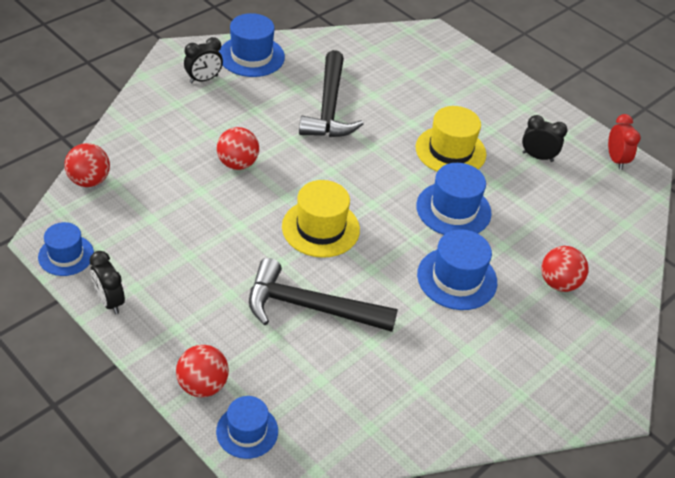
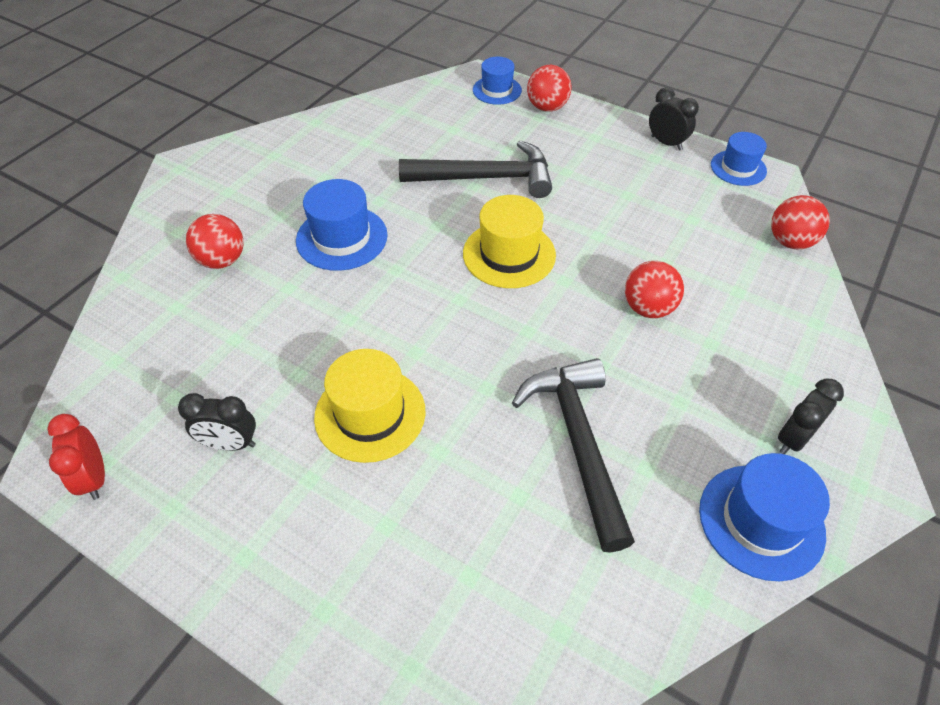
camera: 170 degrees right, 5 degrees up
blue hat [416,163,492,235] -> none

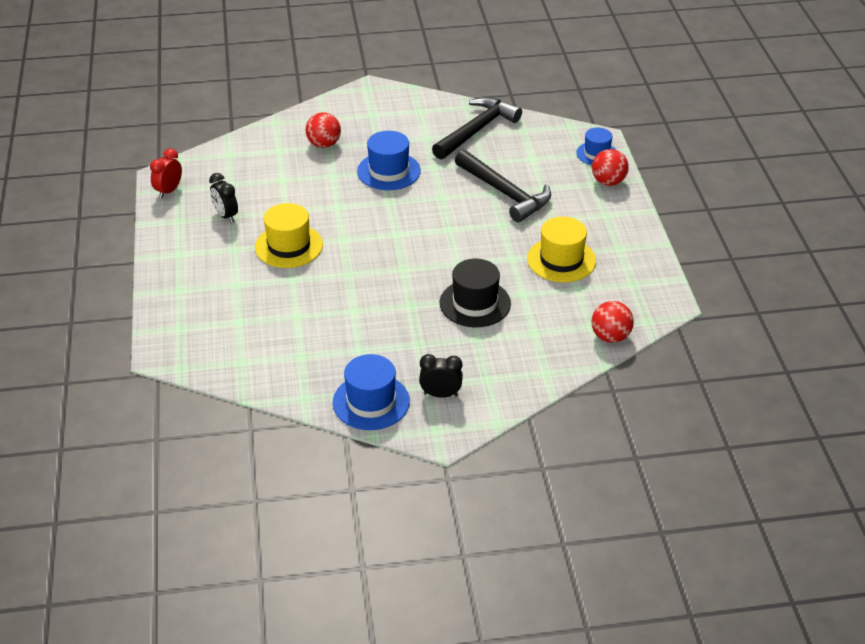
camera: 50 degrees right, 10 degrees down
yellow hat [463,195,556,288] -> yellow hat moved to [527,217,596,282]
black hammer [512,358,635,553] -> black hammer moved to [432,97,522,160]
red ball [625,261,684,318] -> black hat [440,259,511,327]
black clock [649,87,699,151] -> none
blue hat [711,132,767,186] -> none

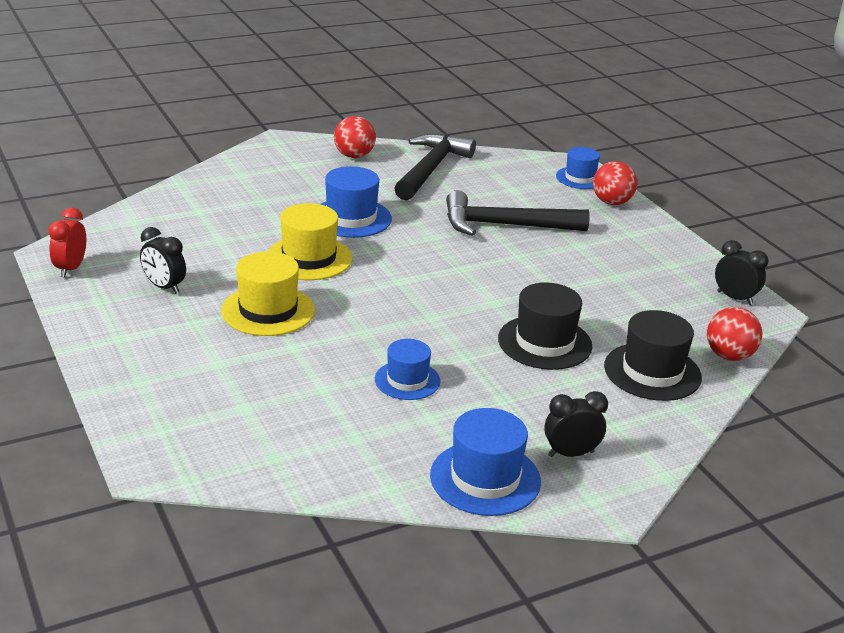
camera: 20 degrees left, 10 degrees down
red ball [306,112,341,148] -> red ball moved to [334,116,376,158]
black hammer [455,150,551,223] -> black hammer turned 150 degrees clockwise [446,190,590,236]
yellow hat [527,217,596,282] -> yellow hat moved to [267,203,352,280]
none -> blue hat [375,339,440,400]
none -> black hat [604,310,702,401]
none -> black clock [715,240,768,305]

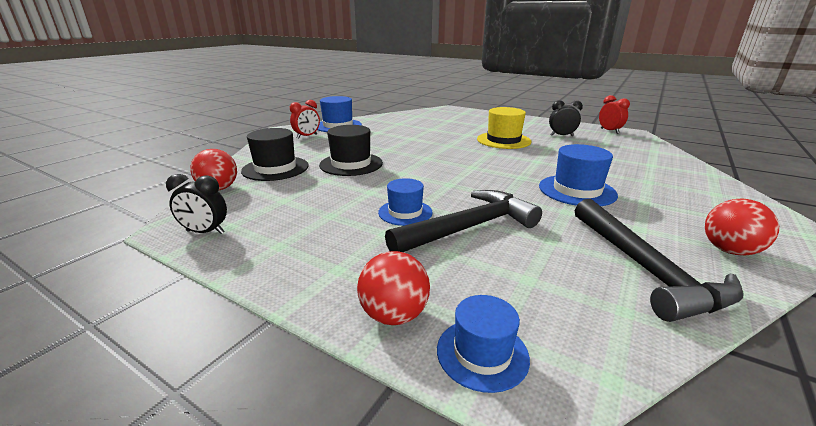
camera: 150 degrees right, 5 degrees down
yellow hat [267,203,352,280] -> none
blue hat [375,339,440,400] -> blue hat moved to [378,178,433,226]
black clock [544,391,608,457] -> red clock [290,100,320,139]

